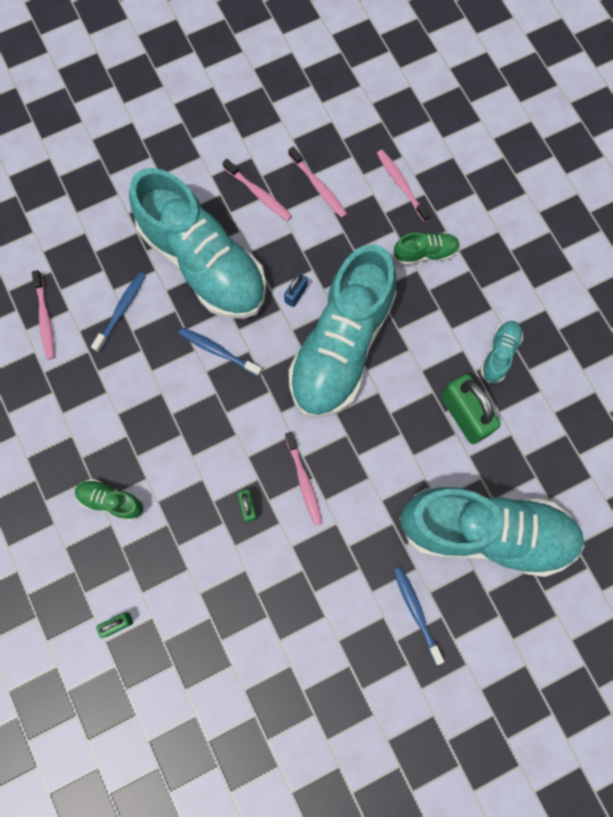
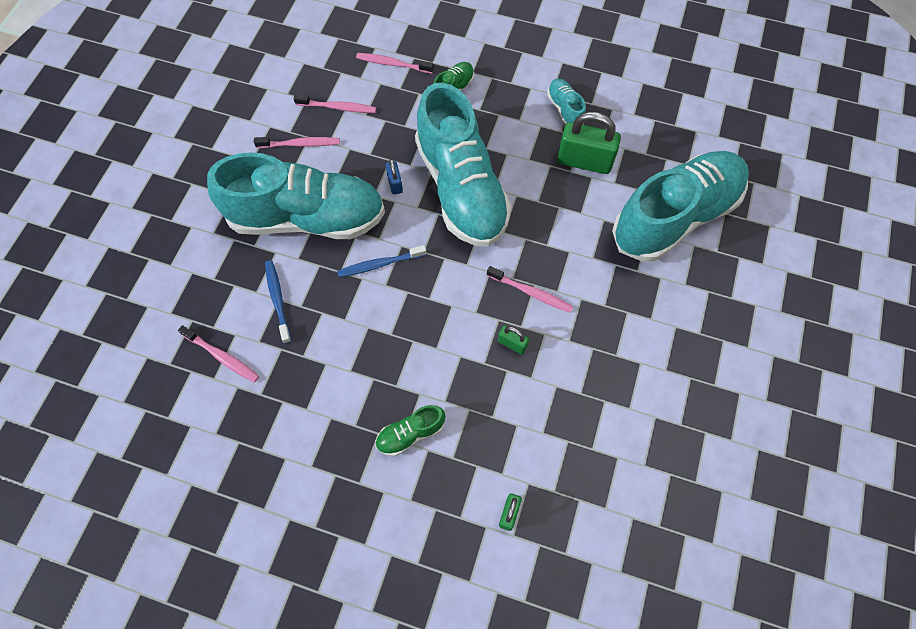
camera: 45 degrees left, 10 degrees down
blue toothbrush [393,566,444,665] -> none

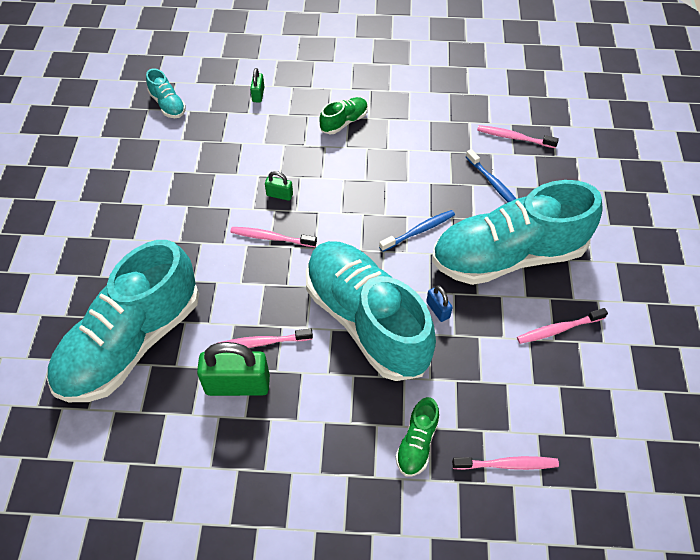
camera: 165 degrees right, 10 degrees down
pink toothbrush [294,94,376,113] -> pink toothbrush moved to [218,329,313,348]
turquoise shoe [547,79,586,125] -> turquoise shoe moved to [146,68,186,118]

